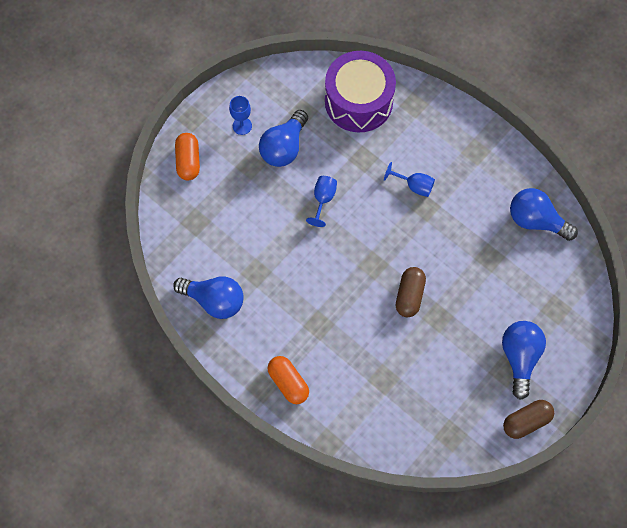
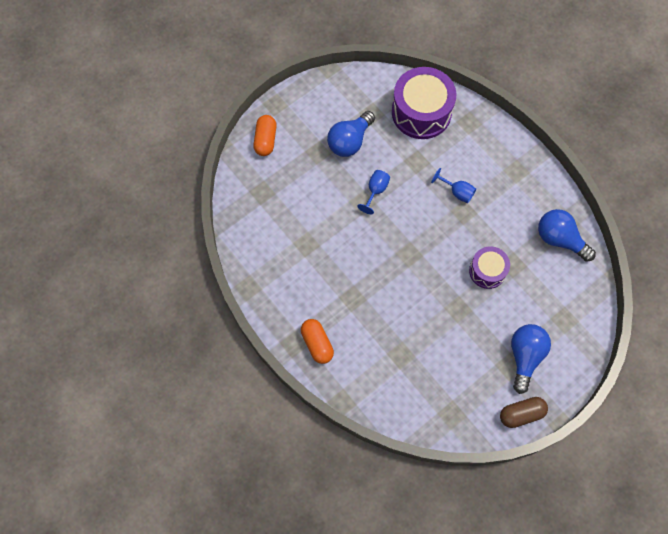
camera: 10 degrees right, 0 degrees up
blue light bulb [173,276,244,319] -> none
blue goblet [229,96,252,135] -> none
brown capsule [396,267,426,317] -> none
none -> purple drum [469,246,510,289]

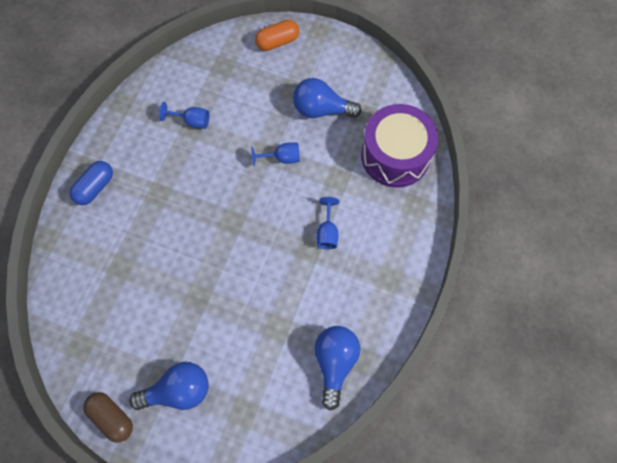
camera: 60 degrees right, 0 degrees up
orange capsule [301,319,334,364] -> blue capsule [70,161,113,205]
purple drum [469,246,510,289] -> none
none -> blue goblet [159,102,210,129]

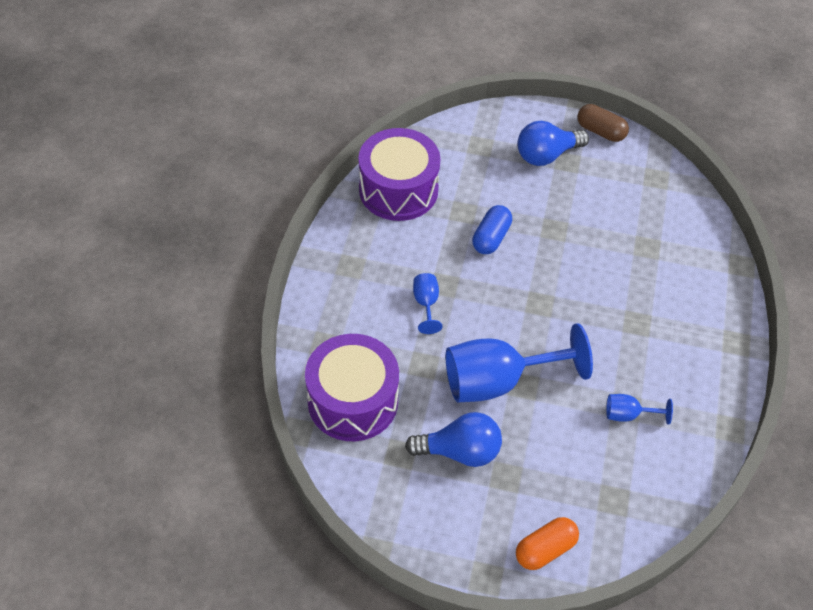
camera: 170 degrees right, 15 degrees down
blue capsule [70,161,113,205] -> blue capsule moved to [472,205,512,254]
blue goblet [251,142,300,166] -> blue goblet [446,323,593,402], size x2.24
blue light bulb [314,326,360,410] -> purple drum [358,128,441,221]

